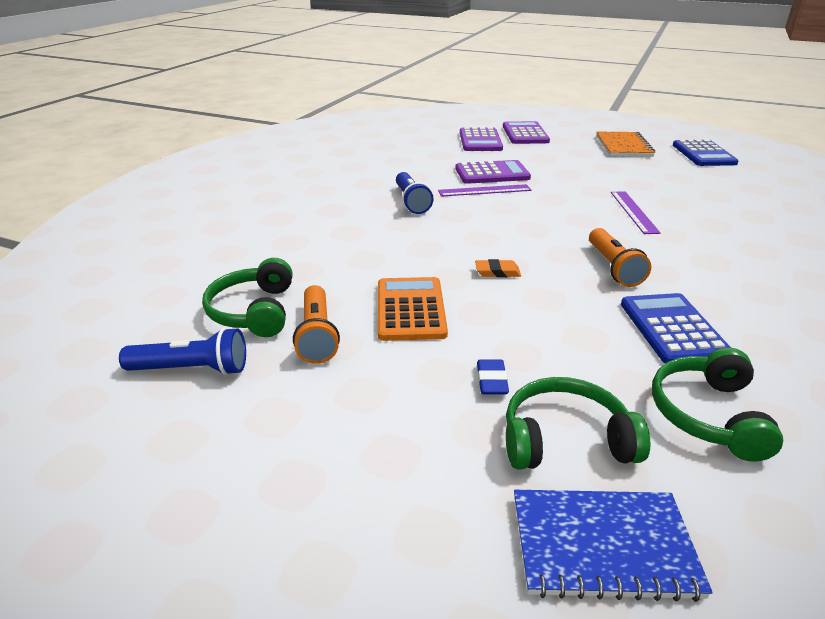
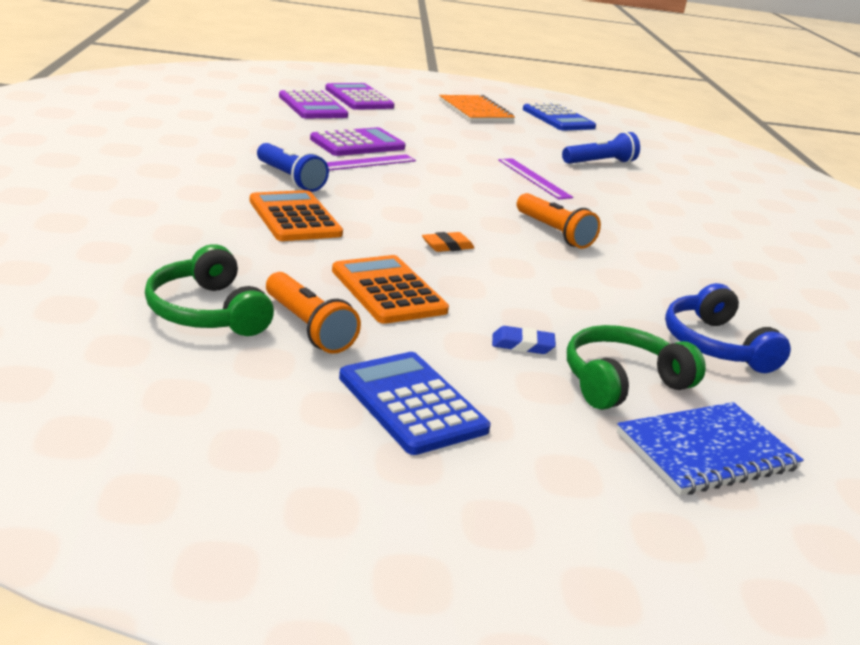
camera: 30 degrees left, 5 degrees down
blue flashlight [119,327,246,375] -> blue flashlight moved to [562,131,640,164]
blue eraser [477,359,509,395] -> blue eraser turned 60 degrees counterclockwise [492,326,556,354]
blue calculator [621,293,731,363] -> blue calculator moved to [339,352,491,455]
green headphones [652,348,783,462] -> blue headphones [665,283,791,373]
none -> orange calculator [250,190,343,241]

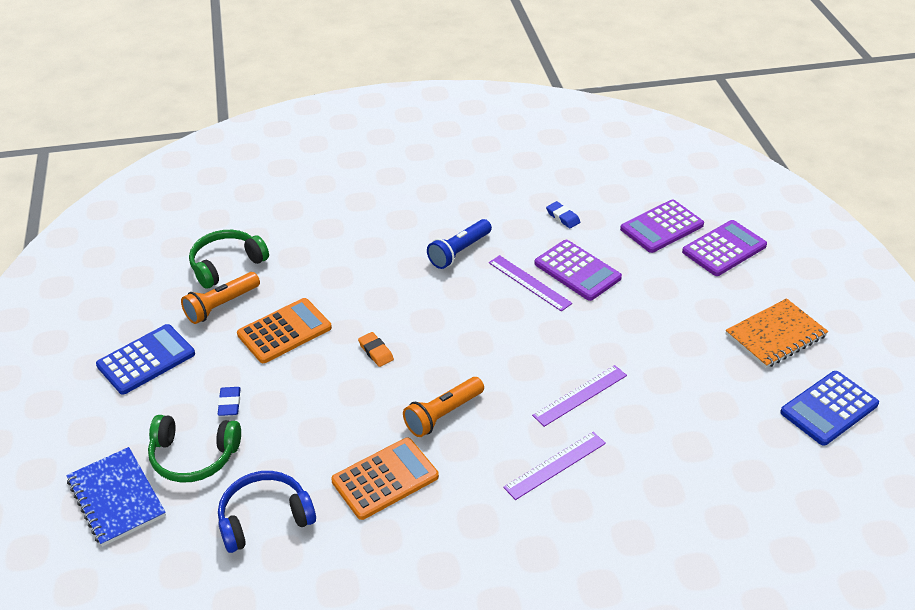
camera: 85 degrees right, 15 degrees up
orange calculator [250,190,343,241] -> orange calculator moved to [331,438,439,520]
blue flashlight [562,131,640,164] -> none
green headphones [567,325,706,410] -> green headphones turned 135 degrees clockwise [148,415,241,482]
none -> purple ruler [503,432,606,500]
none -> blue eraser [546,201,580,228]

